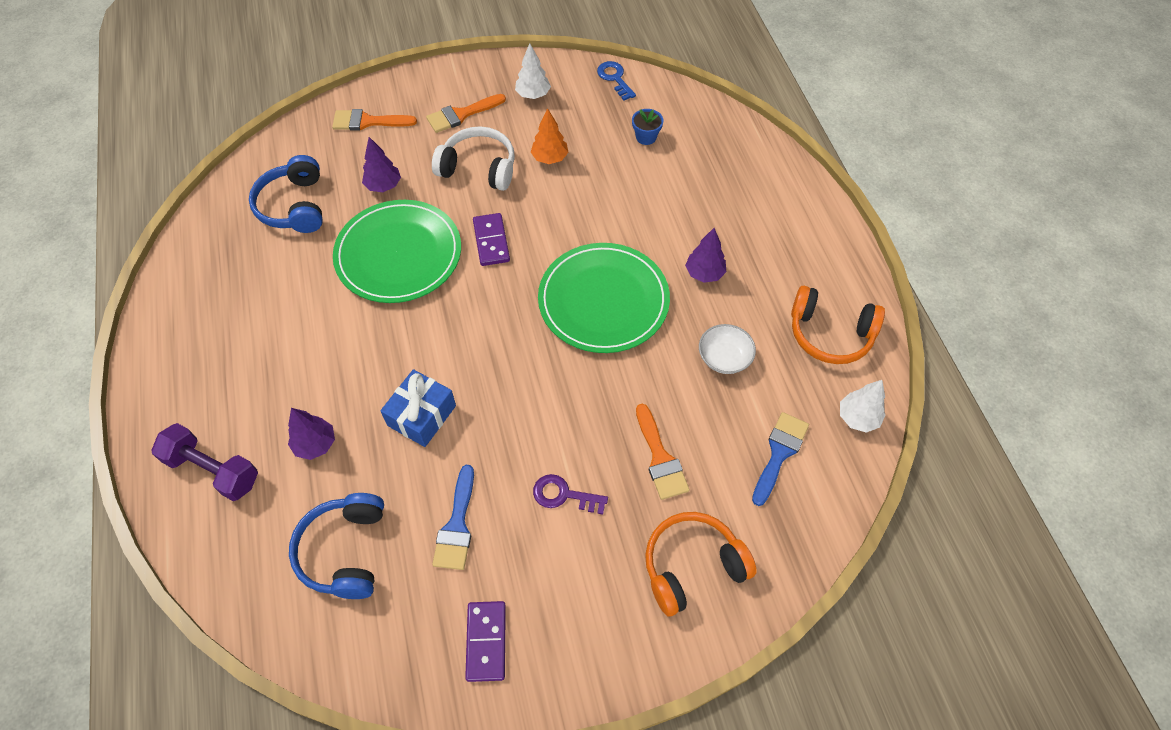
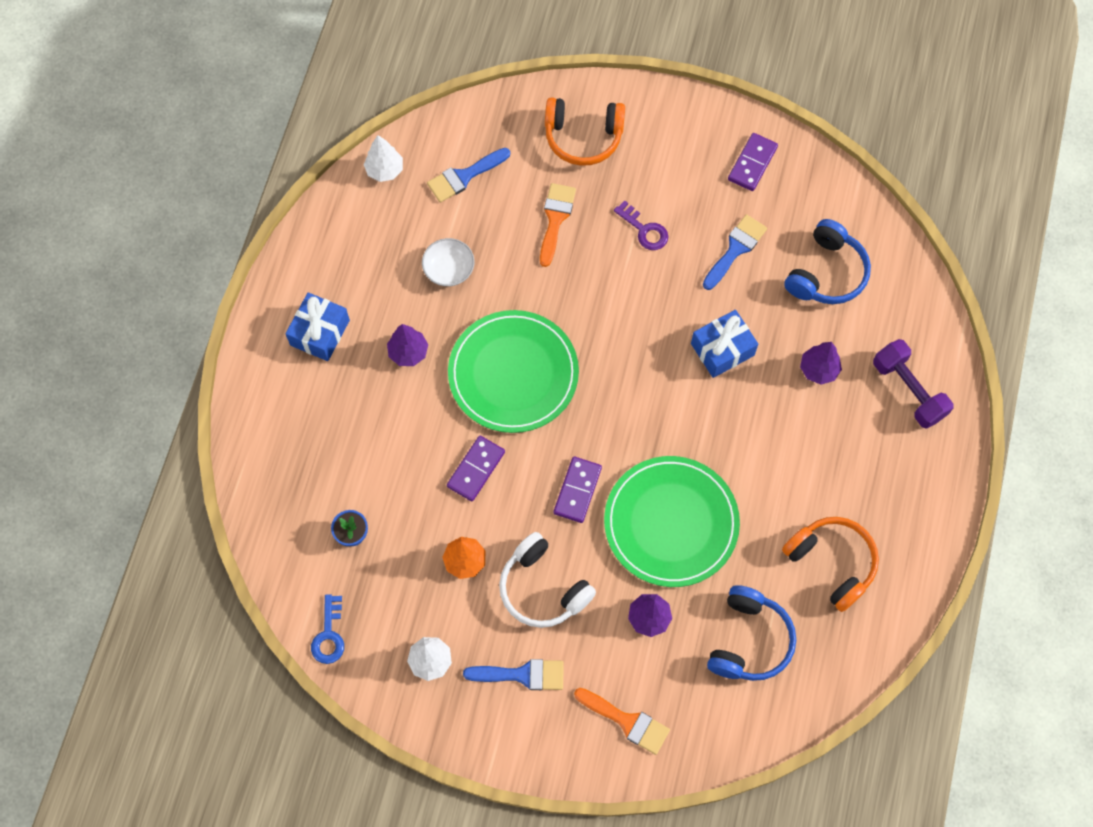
camera: 150 degrees left, 10 degrees up
orange brush [426,94,506,133] -> blue brush [463,659,564,690]
orange headphones [791,286,885,364] -> orange headphones moved to [782,517,879,612]
none -> blue gift [285,292,350,361]
none -> purple domino [447,436,505,501]

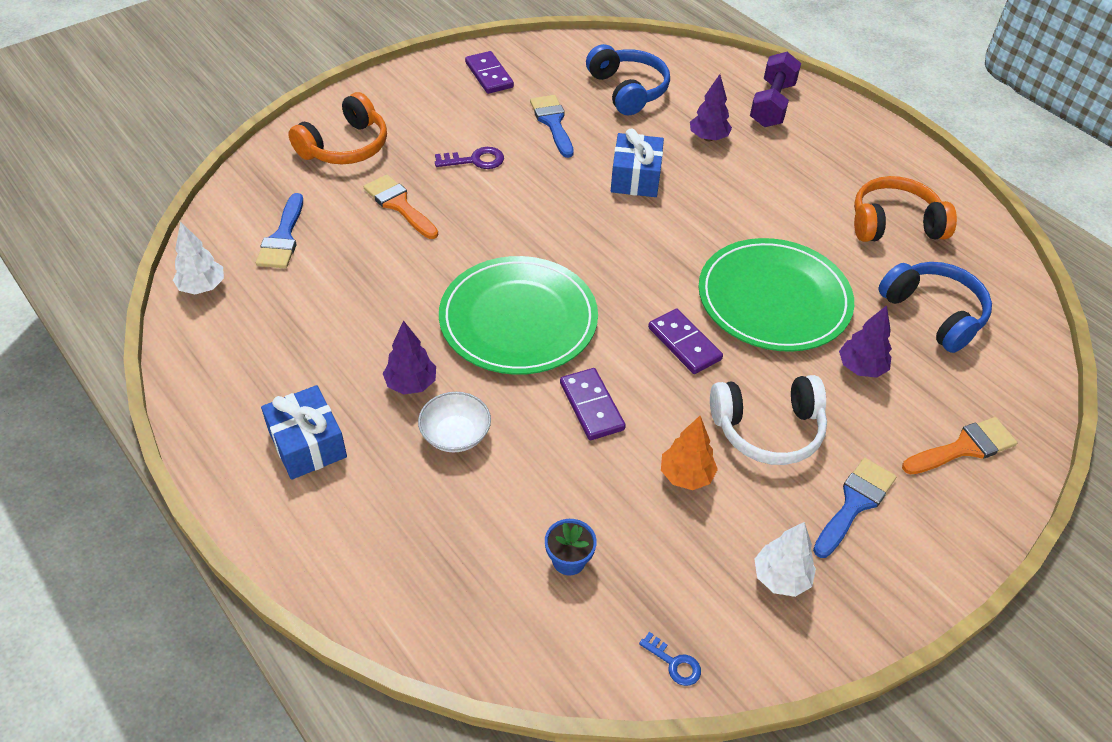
camera: 55 degrees left, 20 degrees down
blue key [311,594,344,664] -> blue key [639,632,701,686], size x0.66
white bowl [422,238,475,286] -> white bowl moved to [418,392,491,452]
purple dumbbell [873,339,953,429] -> purple dumbbell turned 75 degrees counterclockwise [750,52,801,127]

